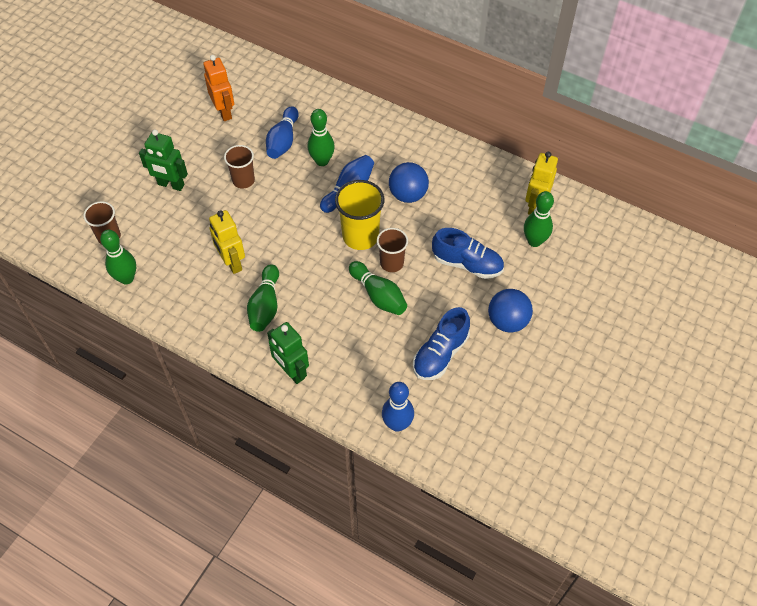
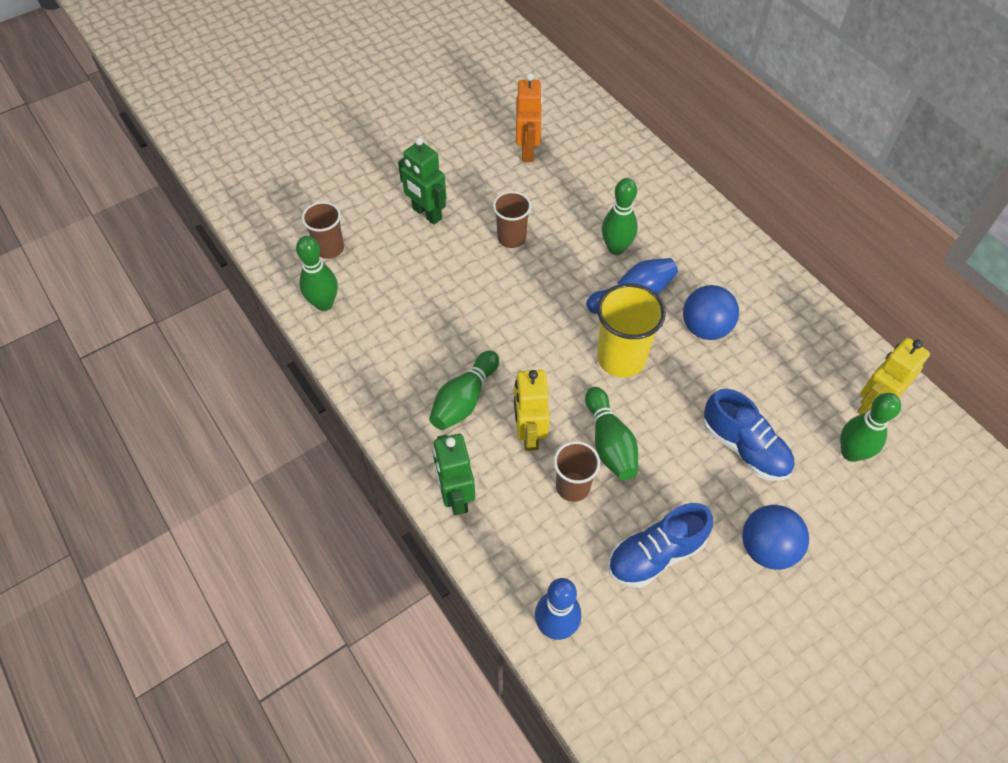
camera: 25 degrees right, 0 degrees up
yellow robot [209,210,245,274] -> yellow robot moved to [514,370,550,451]
blue bowling pin [266,106,299,159] -> none
brown cup [377,228,408,272] -> brown cup moved to [554,441,600,502]

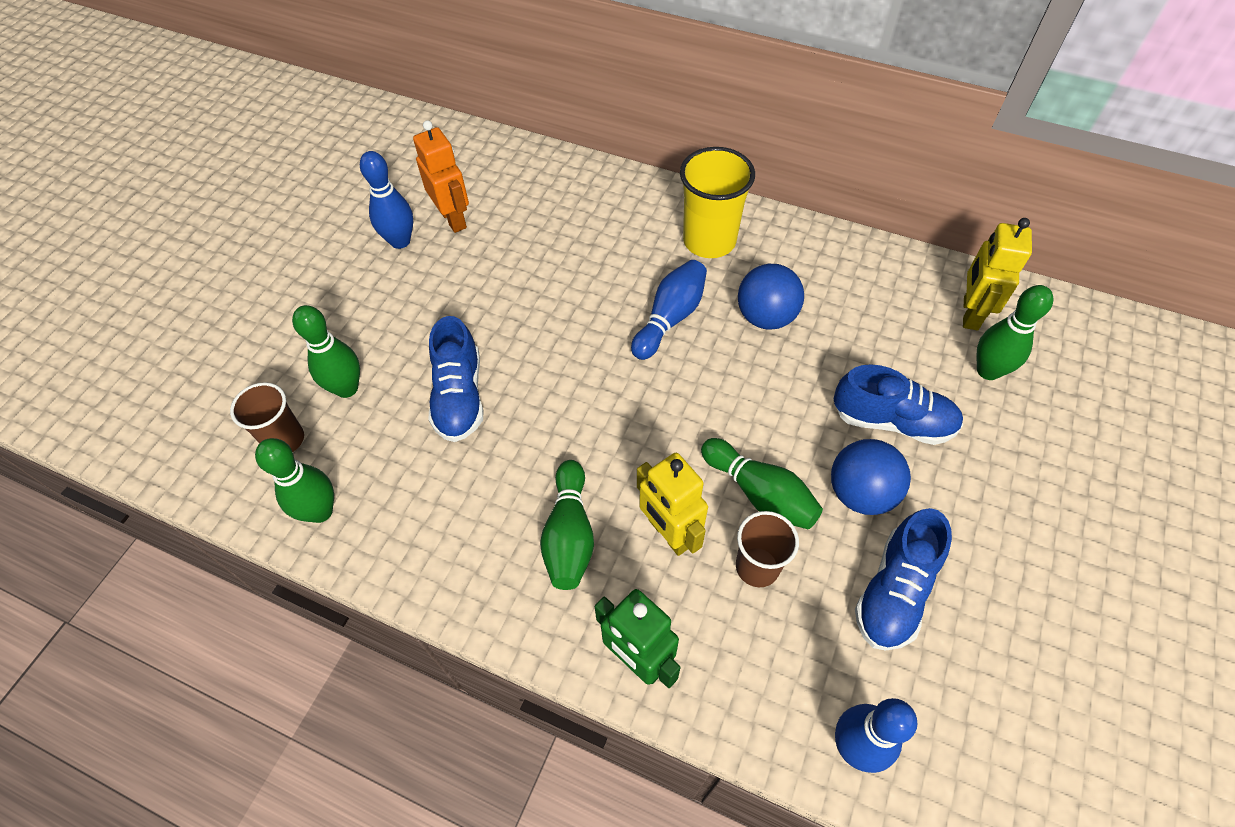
camera: 30 degrees left, 0 degrees up
green robot [398,137,446,225] -> none
brown cup [493,191,531,248] -> none
yellow cup [597,283,666,377] -> yellow cup moved to [680,147,755,258]
green bowling pin [602,178,638,255] -> green bowling pin moved to [292,305,360,398]
blue ball [742,505,809,570] -> blue ball moved to [831,439,911,515]
none -> blue bowling pin [360,151,413,249]
none -> blue shoe [428,316,484,442]

